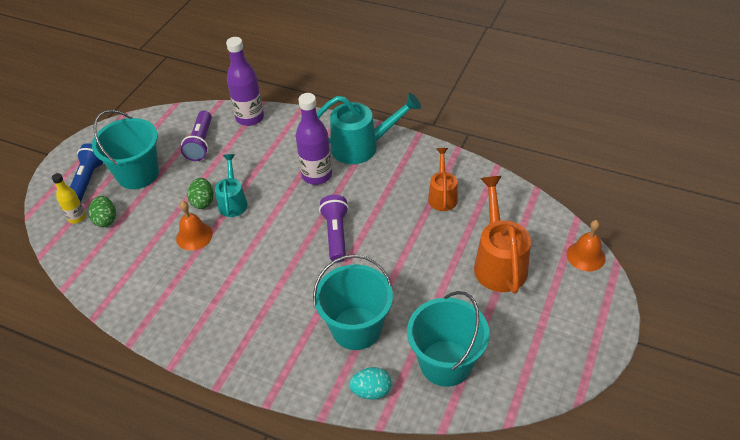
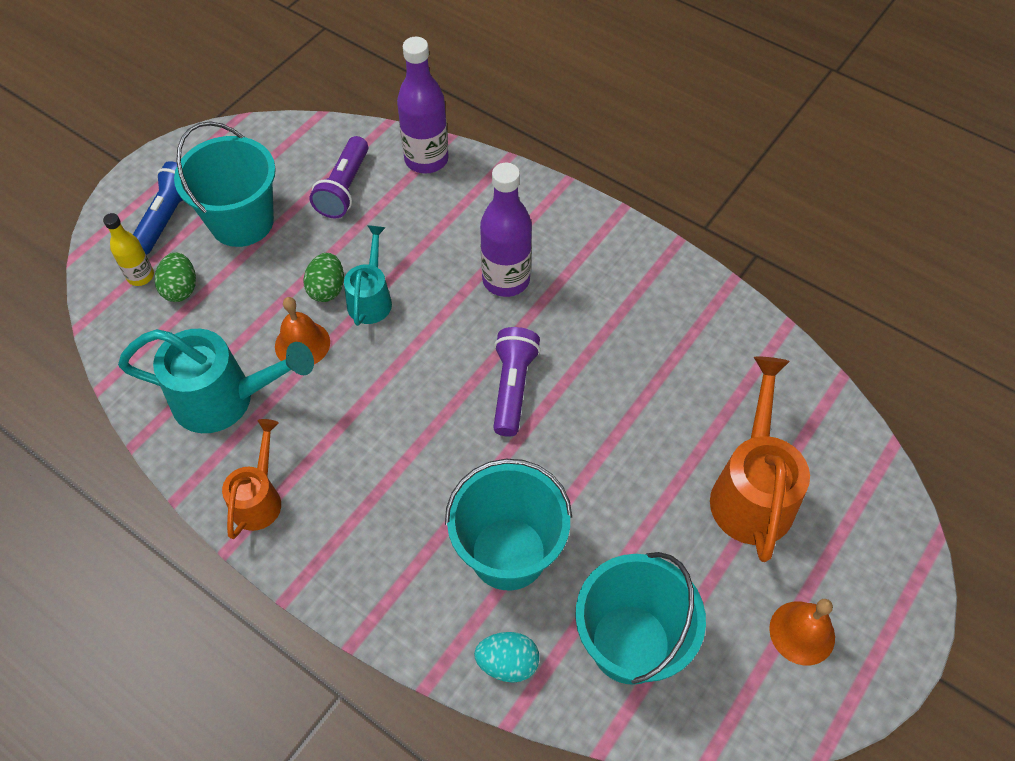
camera: 10 degrees right, 10 degrees up
turquoise watering can [317,93,421,164] -> turquoise watering can moved to [118,329,314,433]
orange watering can [428,148,458,211] -> orange watering can moved to [222,419,281,539]
orange bell [567,220,606,271] -> orange bell moved to [769,599,835,665]

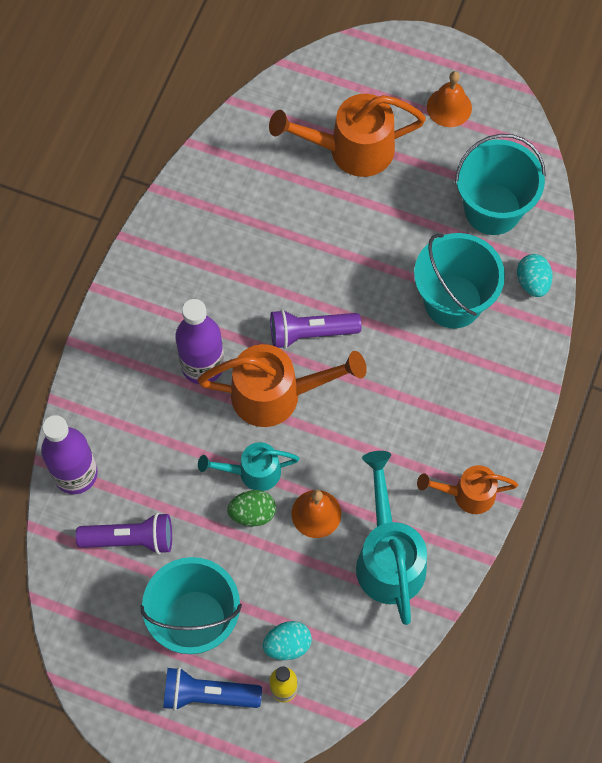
camera: 105 degrees left, 10 degrees up
green egg [155,253,196,302] -> turquoise egg [262,621,312,660]
none -> orange watering can [197,344,367,427]

